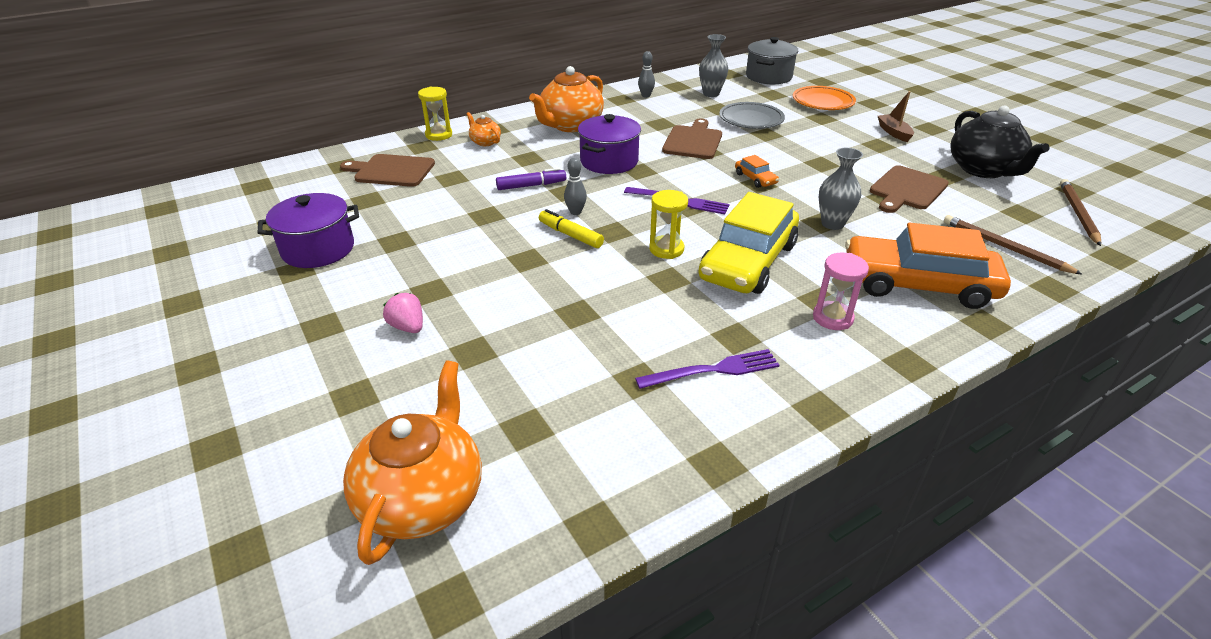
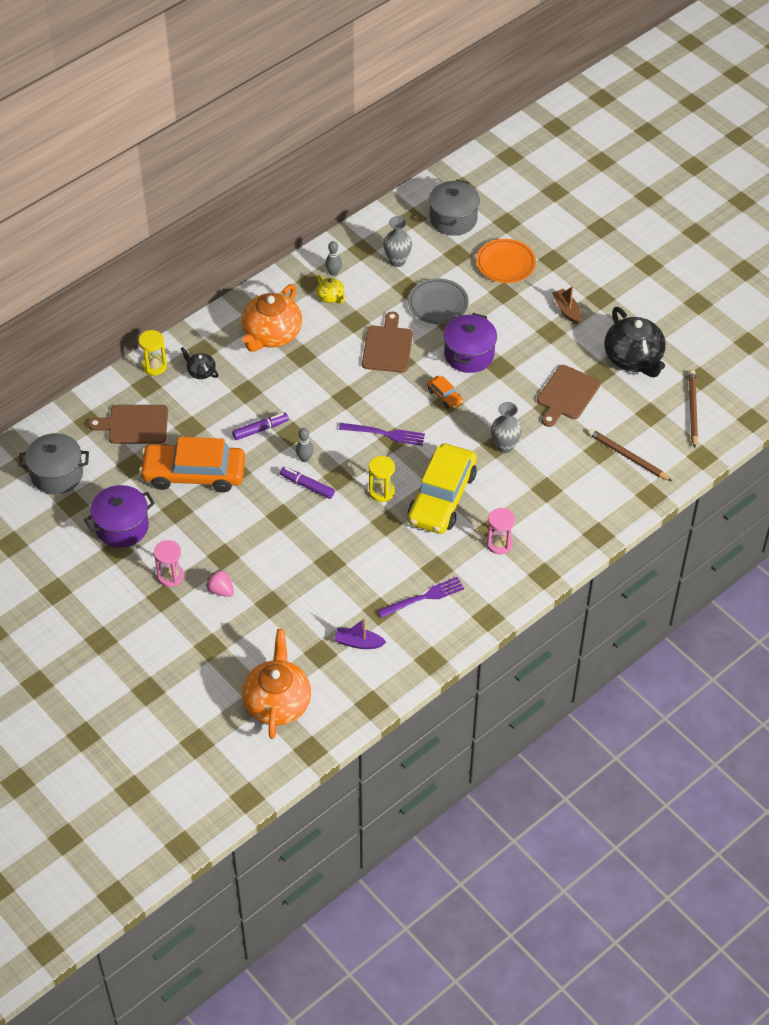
camera: 10 degrees left, 15 degrees up
orange teapot [466,112,501,146] -> black teapot [181,347,218,379]
yellow marker [539,209,604,248] -> purple marker [280,467,335,499]
purple pot [578,114,641,174] -> purple pot moved to [444,313,497,373]
orange car [845,223,1011,309] -> orange car moved to [139,437,245,493]
none -> grey pot [19,433,89,494]
none -> pink hourglass [154,540,184,587]
none -> yellow teapot [316,275,346,304]
none -> purple boat [335,618,386,649]

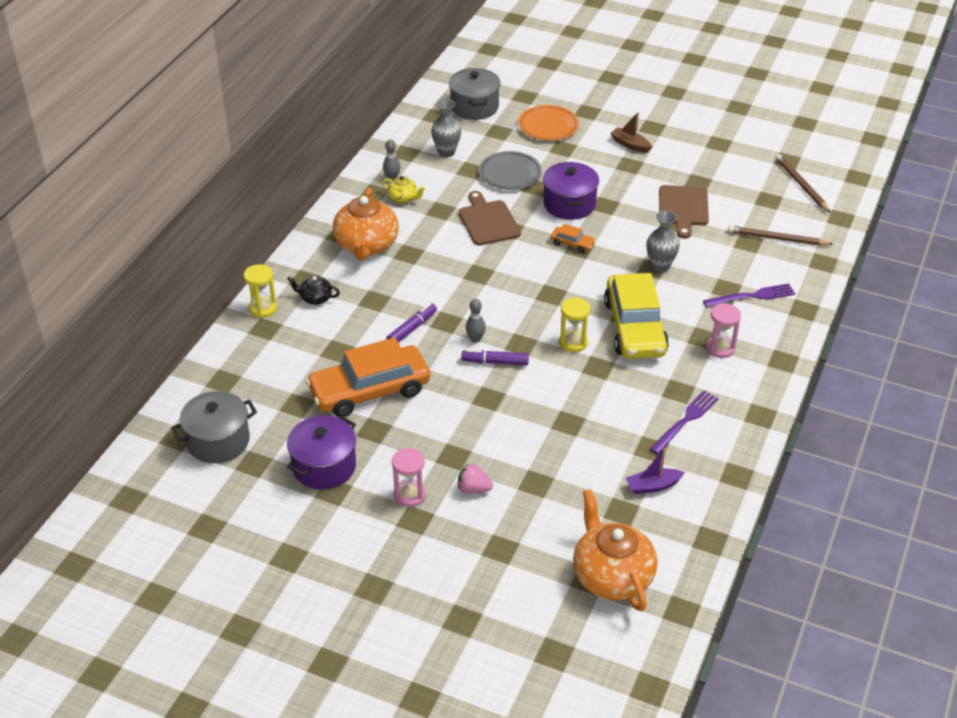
camera: 25 degrees left, 10 degrees down
brown cutting board [88,405,168,444] -> none
purple fork [339,423,425,446] -> purple fork moved to [703,283,795,307]
black teapot [604,307,666,377] -> none

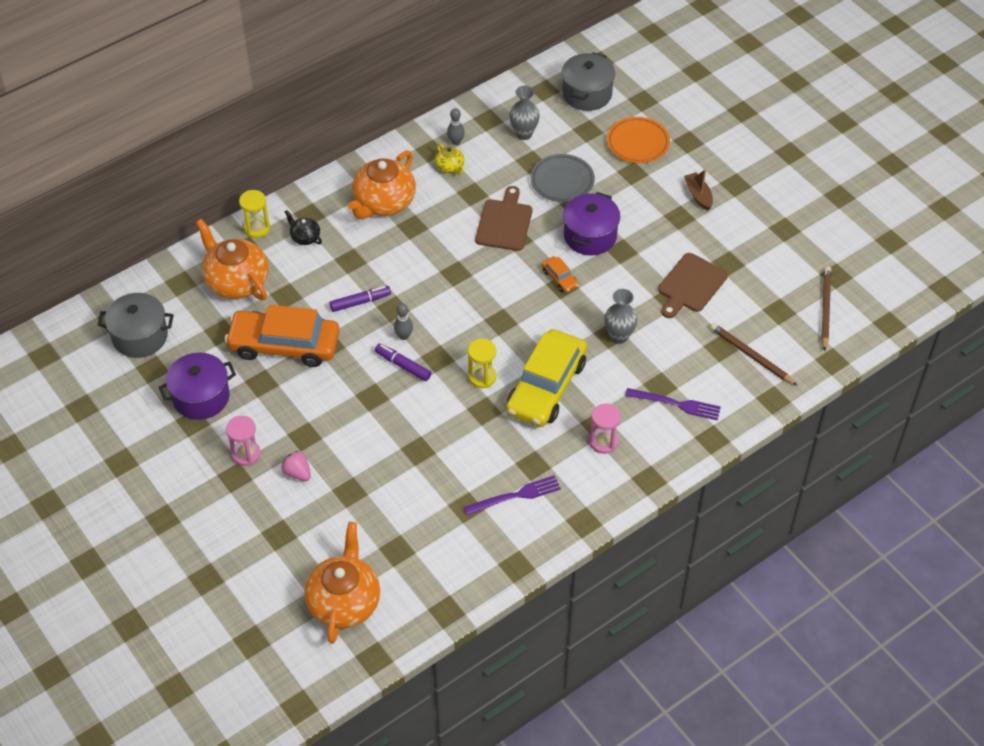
camera: 30 degrees right, 10 degrees up
purple boat [626,448,685,494] -> none
none -> orange teapot [196,219,269,300]

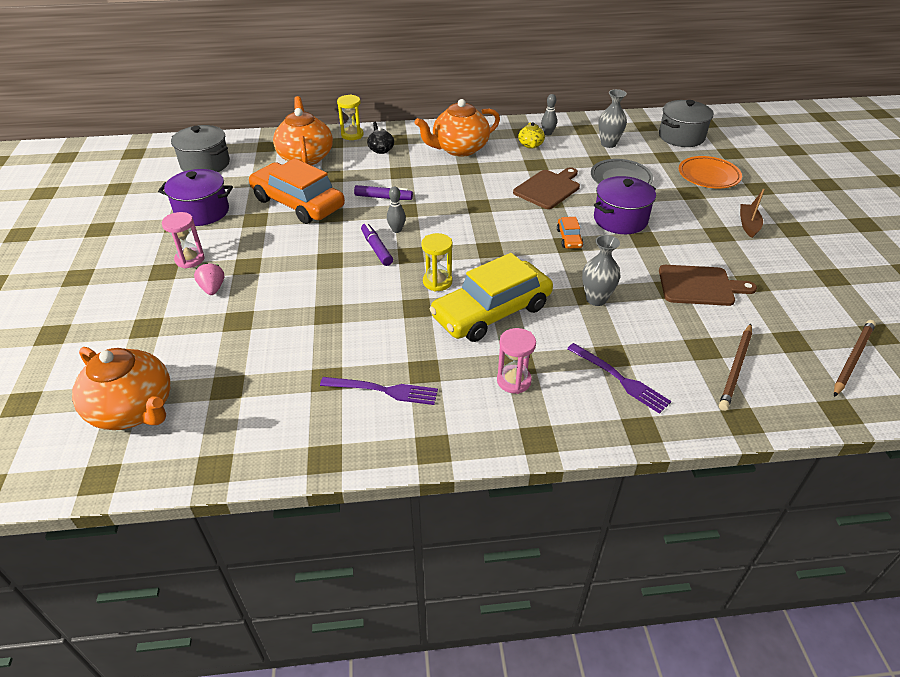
camera: 30 degrees right, 10 degrees down
orange teapot [304,522,380,644] -> orange teapot turned 90 degrees clockwise [72,347,171,430]
brown cutting board [658,253,728,318] -> brown cutting board turned 150 degrees counterclockwise [659,265,757,306]
brown pencil [710,323,798,386] -> brown pencil turned 135 degrees counterclockwise [719,324,752,411]

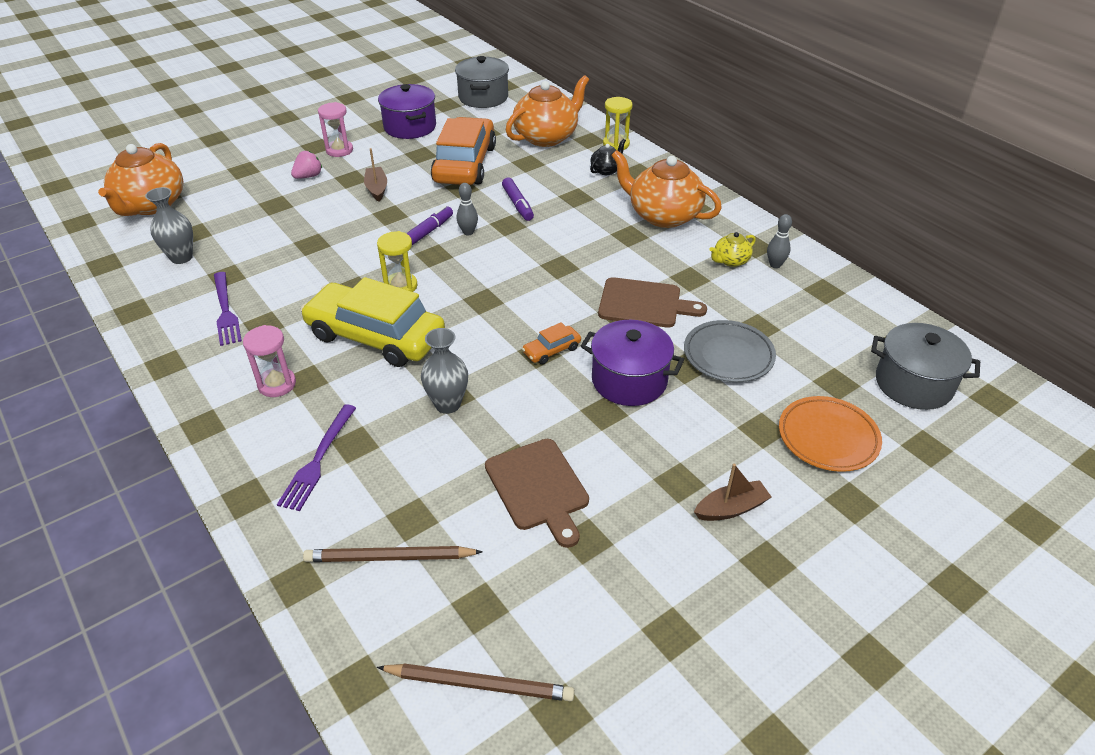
camera: 60 degrees right, 0 degrees up
grey vase [598,89,627,148] -> grey vase moved to [145,187,193,264]
none -> brown boat [364,148,387,202]

